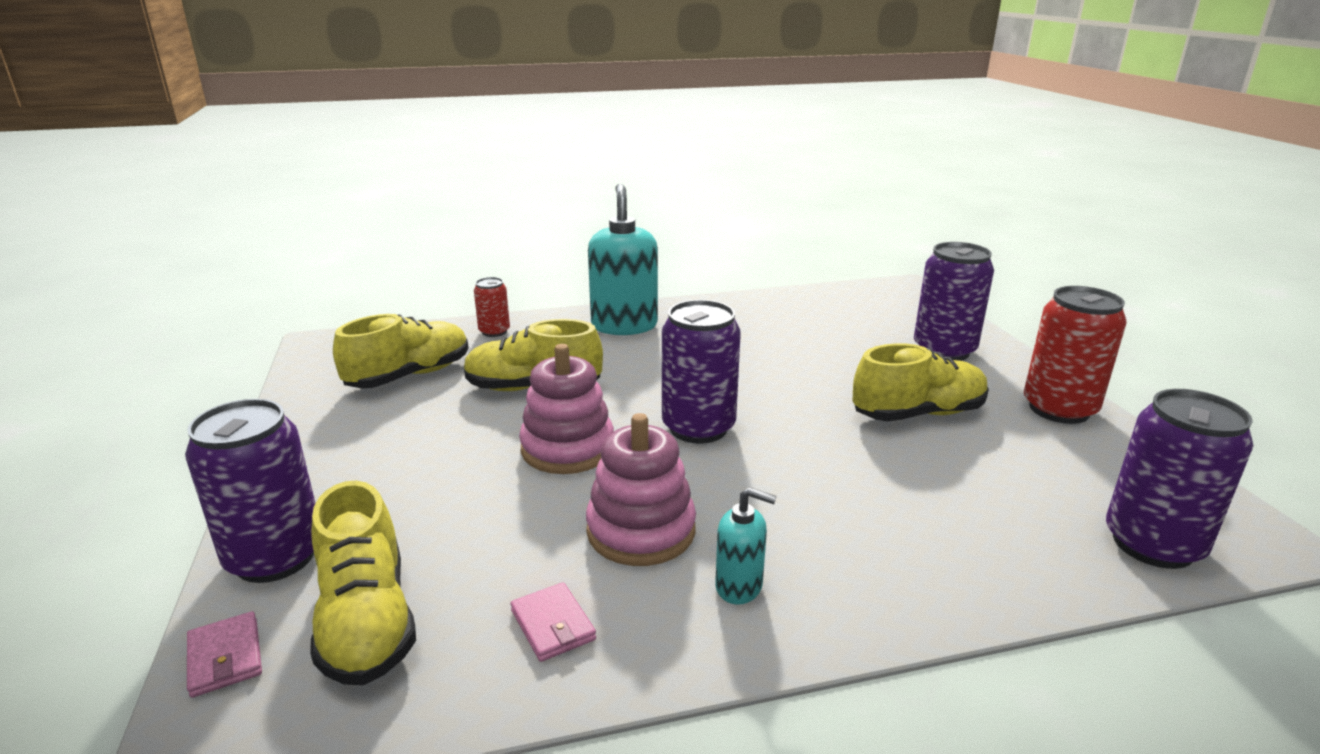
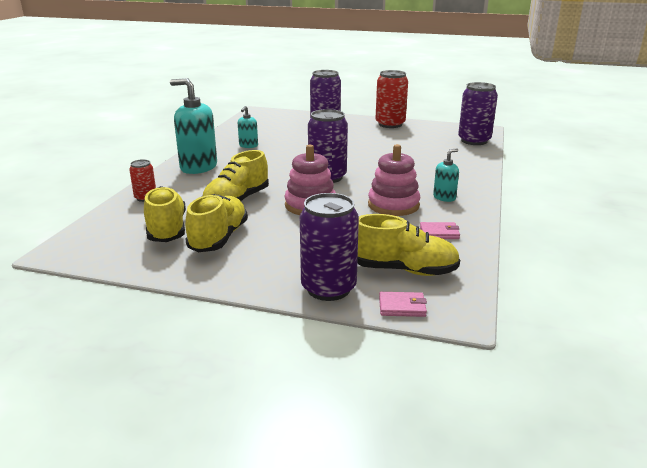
camera: 60 degrees left, 0 degrees up
yellow shoe [852,343,989,422] -> yellow shoe moved to [185,194,248,252]
none -> turquoise soap dispenser [238,106,258,148]

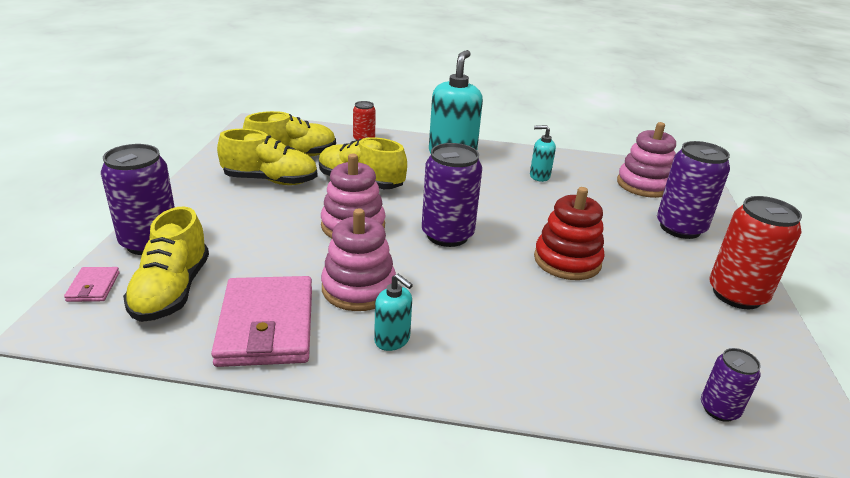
camera: 80 degrees right, 5 degrees up
pink wallet [420,222,460,239] -> pink wallet [211,276,312,367], size x2.26
purple can [458,82,498,145] -> purple can [701,348,761,422], size x0.53
none -> red stacking toy [534,187,604,280]
none -> pink stacking toy [617,122,676,198]

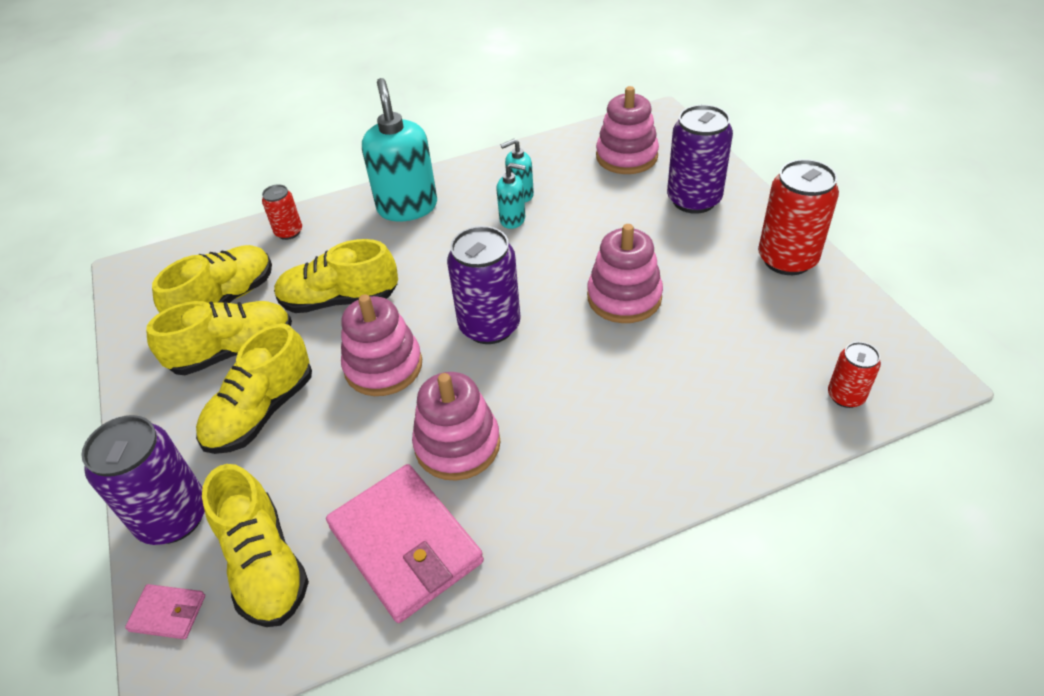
camera: 25 degrees left, 15 degrees up
pink wallet [64,267,120,302] -> pink wallet turned 45 degrees counterclockwise [125,584,205,639]
turquoise soap dispenser [374,274,413,351] -> turquoise soap dispenser moved to [496,163,526,229]
red stacking toy [534,187,604,280] -> pink stacking toy [587,224,663,323]
purple can [701,348,761,422] -> red can [828,342,881,408]
none -> yellow shoe [196,323,312,454]

